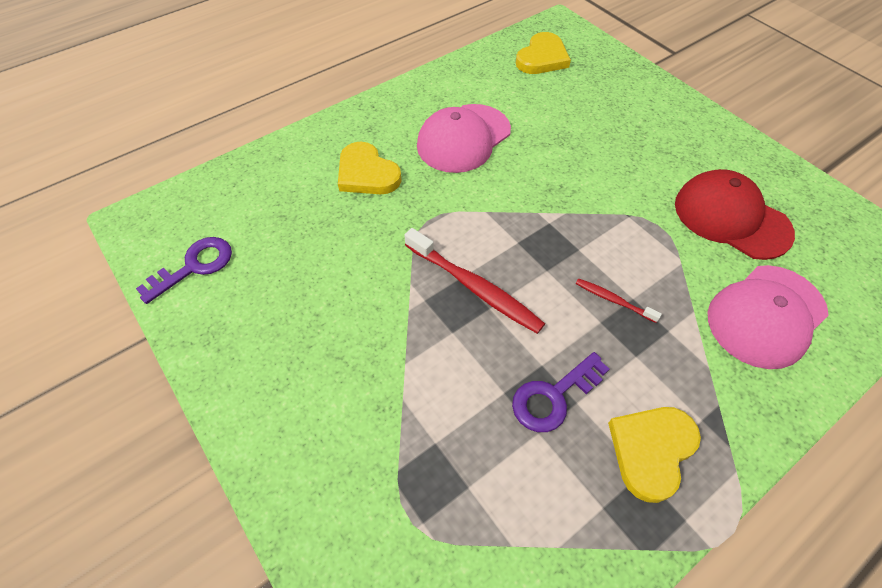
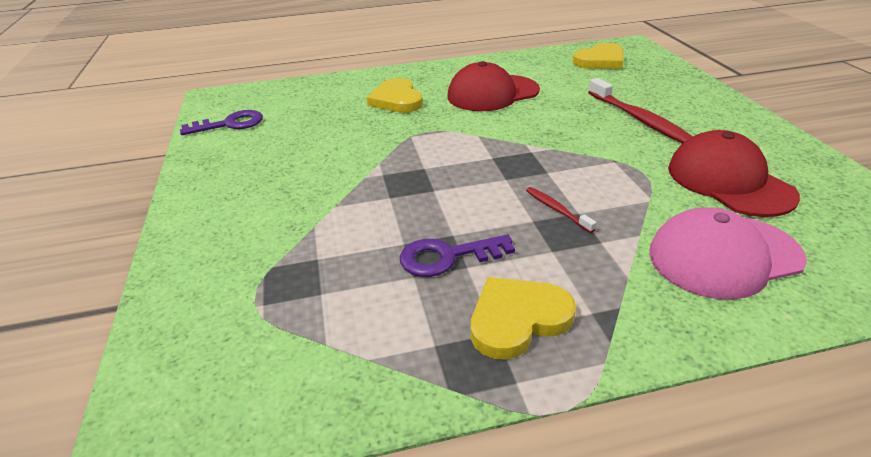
camera: 25 degrees right, 20 degrees down
red toothbrush [404,228,545,334] -> red toothbrush moved to [588,78,693,143]
pink cap [417,104,511,173] -> red cap [447,61,540,111]

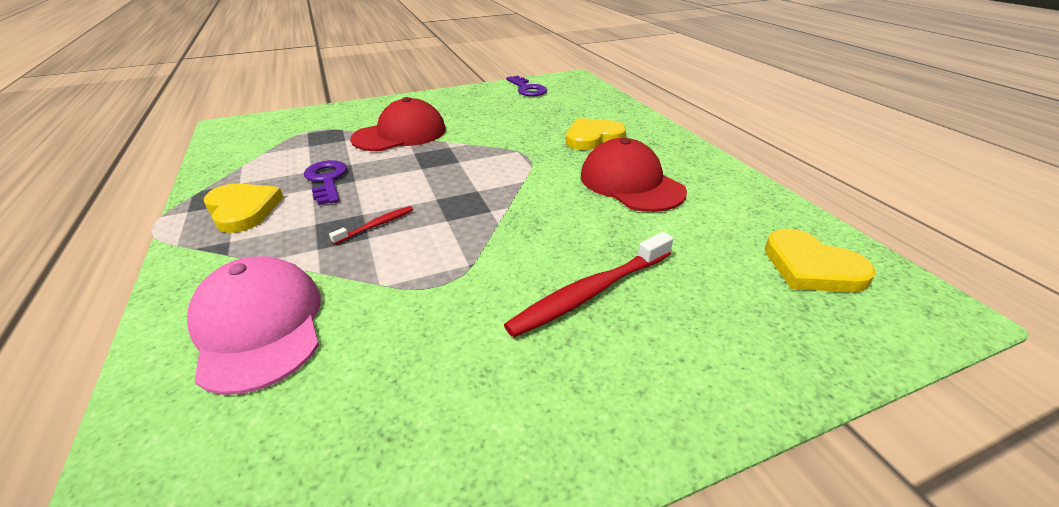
camera: 80 degrees right, 0 degrees up
red cap [668,130,800,217] -> red cap moved to [350,97,446,151]

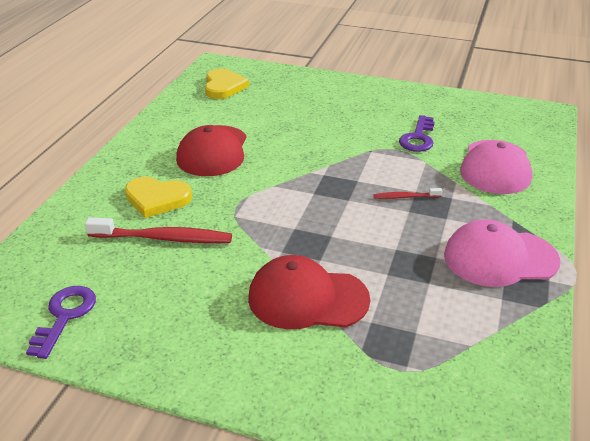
camera: 140 degrees left, 0 degrees up
yellow heart [204,183,283,233] -> pink cap [444,219,560,287]
purple key [304,160,347,205] -> purple key moved to [399,115,435,152]
red toothbrush [504,232,673,337] -> red toothbrush moved to [85,217,232,243]

